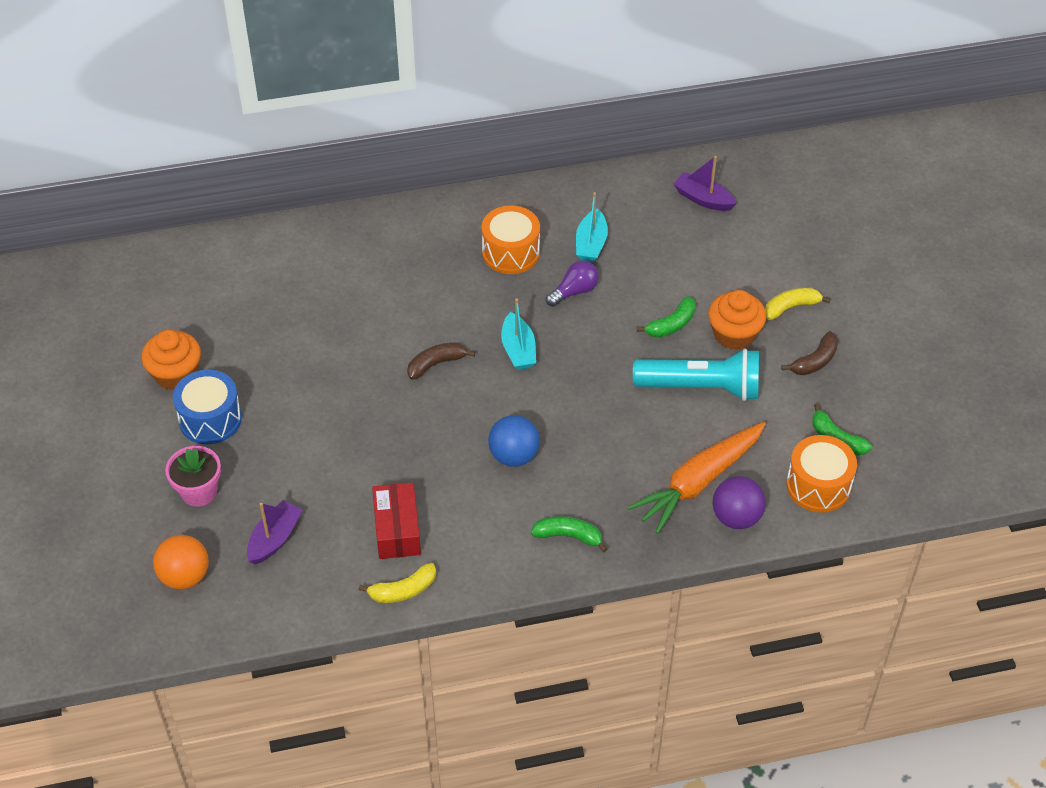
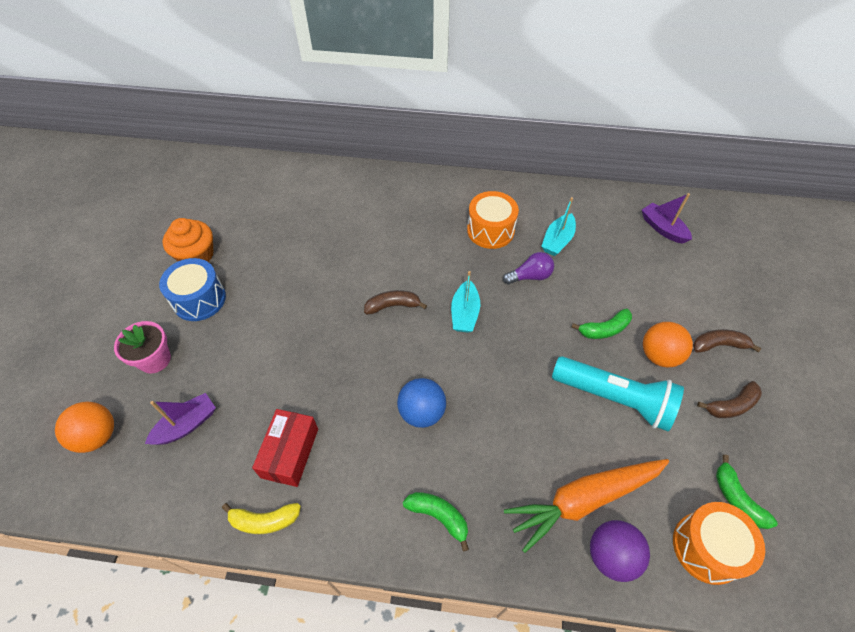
camera: 20 degrees right, 5 degrees up
orange cupcake [708,290,766,350] -> orange ball [643,322,693,368]
yellow banana [765,288,831,320] -> brown banana [693,329,761,353]

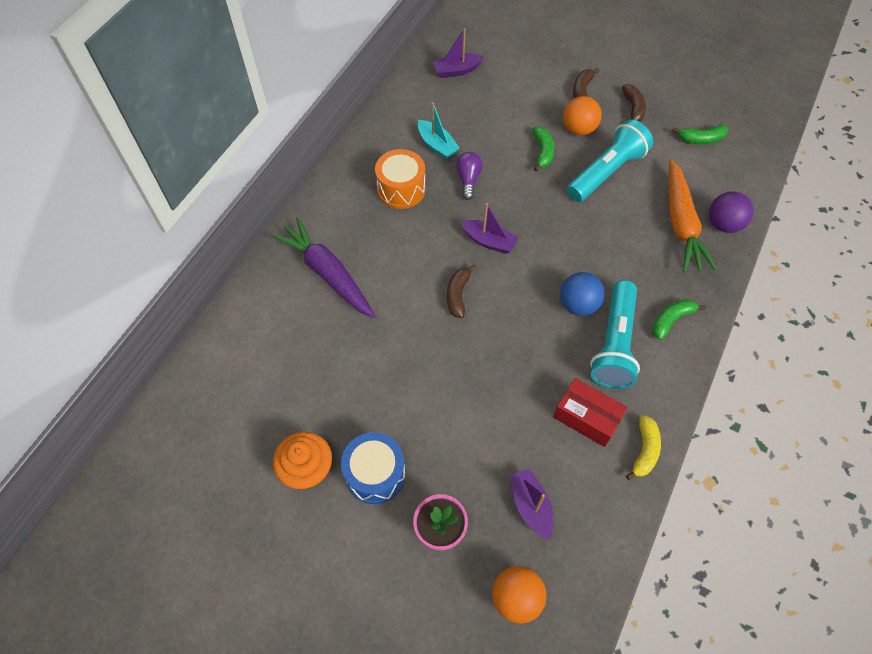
camera: 70 degrees left, 5 degrees up
turquoise boat [451,271,480,333] -> purple boat [461,203,519,254]
orange drum [673,502,765,585] -> none
none -> purple carrot [272,217,375,318]
none -> turquoise flashlight [590,280,640,389]

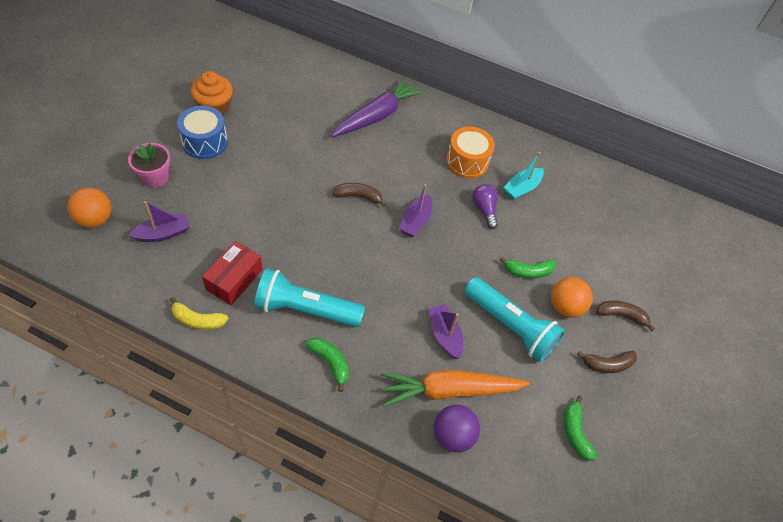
camera: 80 degrees right, 5 degrees down
purple boat [433,28,484,78] -> purple boat moved to [428,304,463,359]
purple light bulb [456,152,483,200] -> purple light bulb turned 105 degrees counterclockwise [472,184,498,229]
blue ball [560,272,605,316] -> none

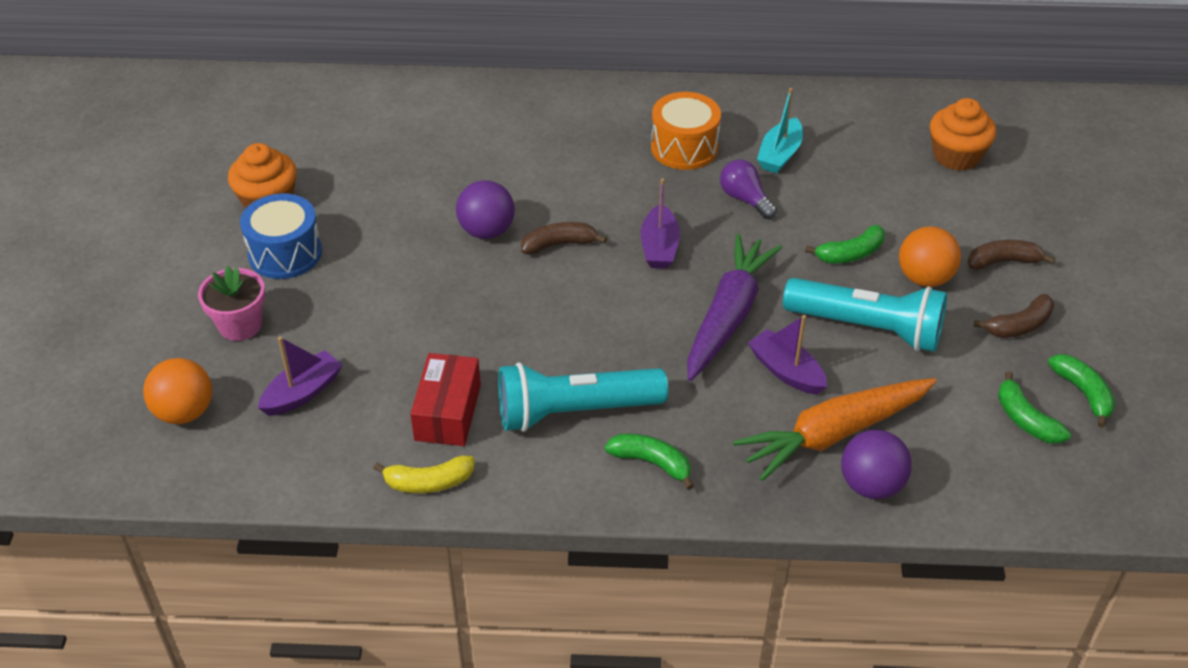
camera: 15 degrees left, 10 degrees down
purple carrot [331,77,425,137] -> purple carrot moved to [687,233,783,381]
none -> purple ball [456,180,515,239]
none -> orange cupcake [930,98,996,171]
none -> green banana [1048,354,1115,428]

